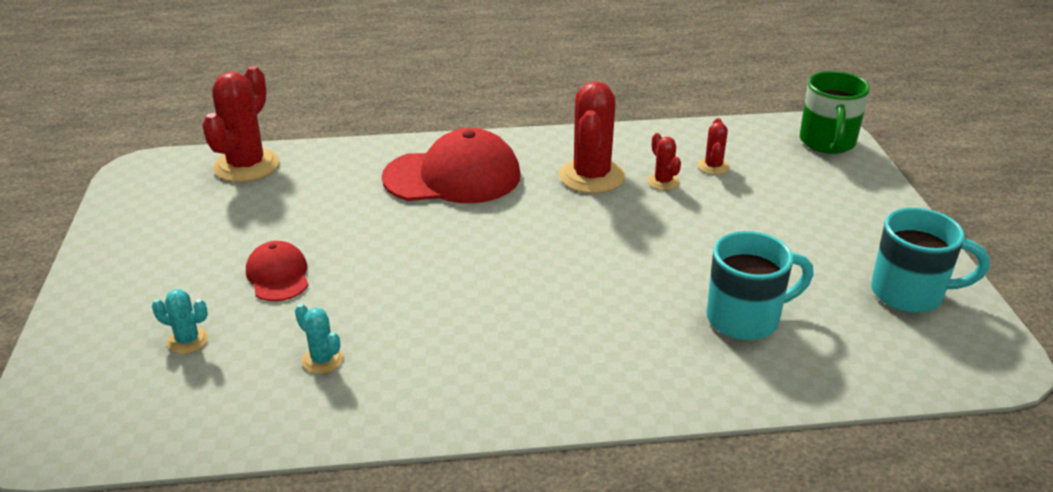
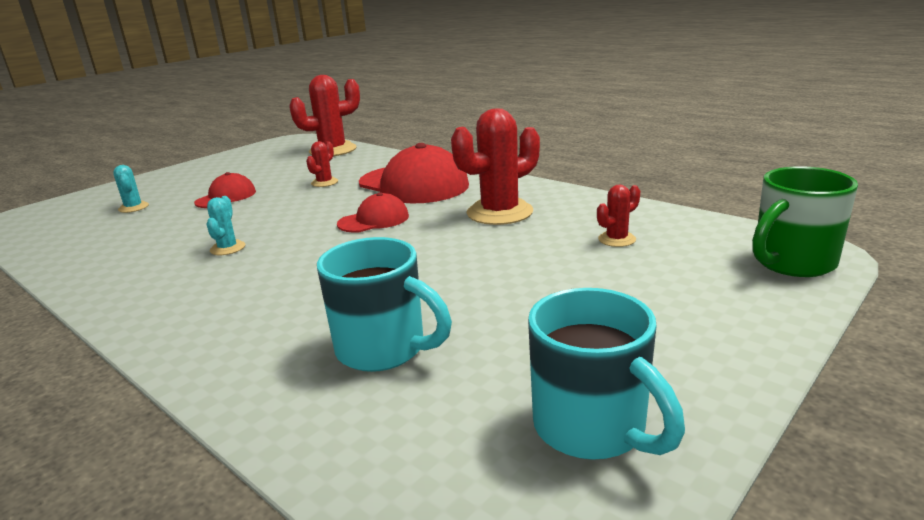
camera: 50 degrees right, 10 degrees down
turquoise cactus [295,304,343,374] -> turquoise cactus moved to [206,196,245,255]
red cactus [647,133,681,190] -> red cactus moved to [306,141,338,187]
none -> red cap [337,192,409,232]

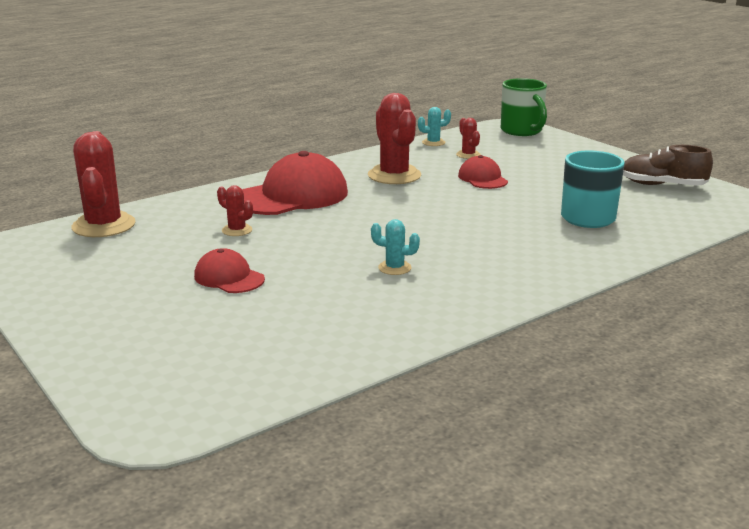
camera: 80 degrees left, 0 degrees up
turquoise cactus [113,165,149,213] -> turquoise cactus moved to [418,107,451,146]
red cap [337,192,409,232] -> red cap moved to [458,155,508,189]
turquoise mug [528,288,685,460] -> brown shoe [623,145,713,186]

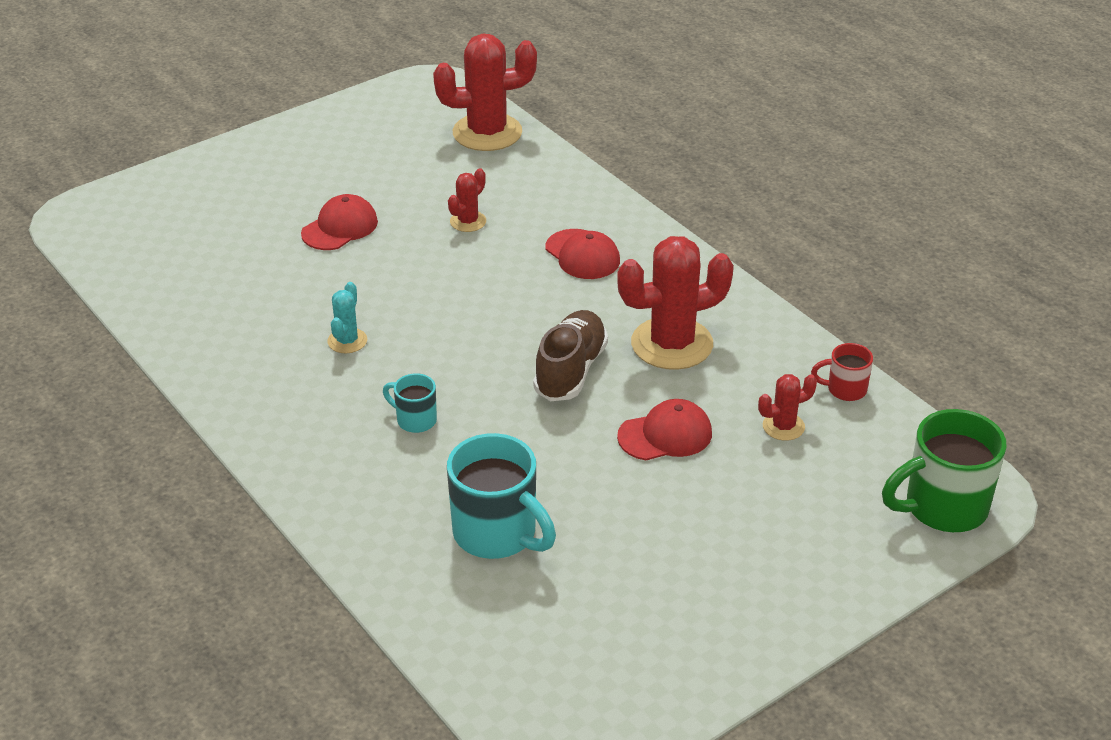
camera: 90 degrees right, 15 degrees up
red cap [242,151,348,215] -> red cap [546,229,620,279], size x0.53
turquoise cactus [418,107,451,146] -> red mug [811,343,873,401]
brown shoe [623,145,713,186] -> brown shoe moved to [533,310,608,401]
none -> turquoise mug [383,373,437,433]

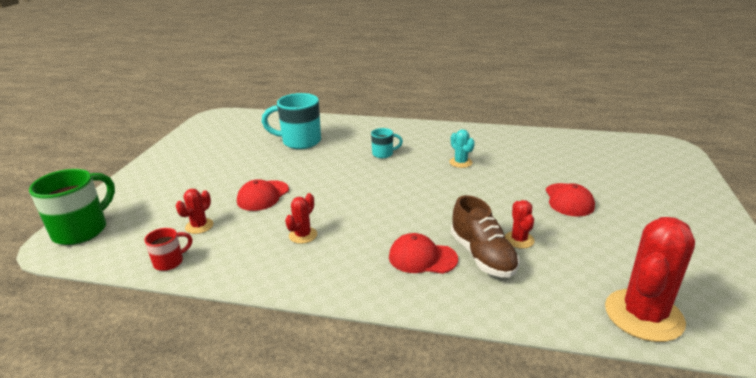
camera: 140 degrees right, 10 degrees down
brown shoe [533,310,608,401] -> brown shoe moved to [451,195,520,278]
red cactus [617,236,734,370] -> red cactus [285,193,317,244], size x0.49

